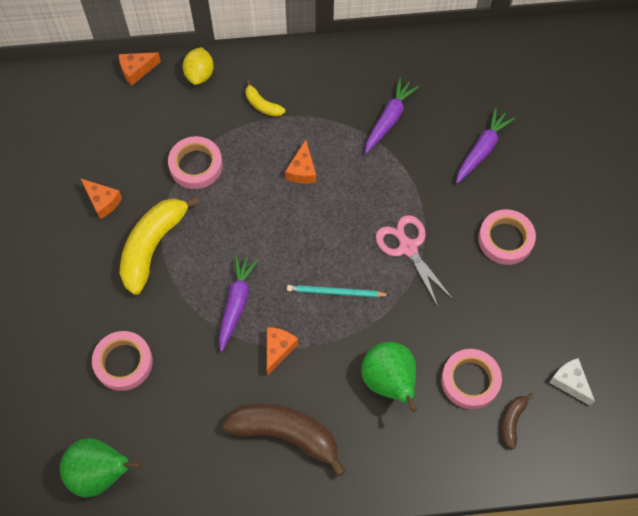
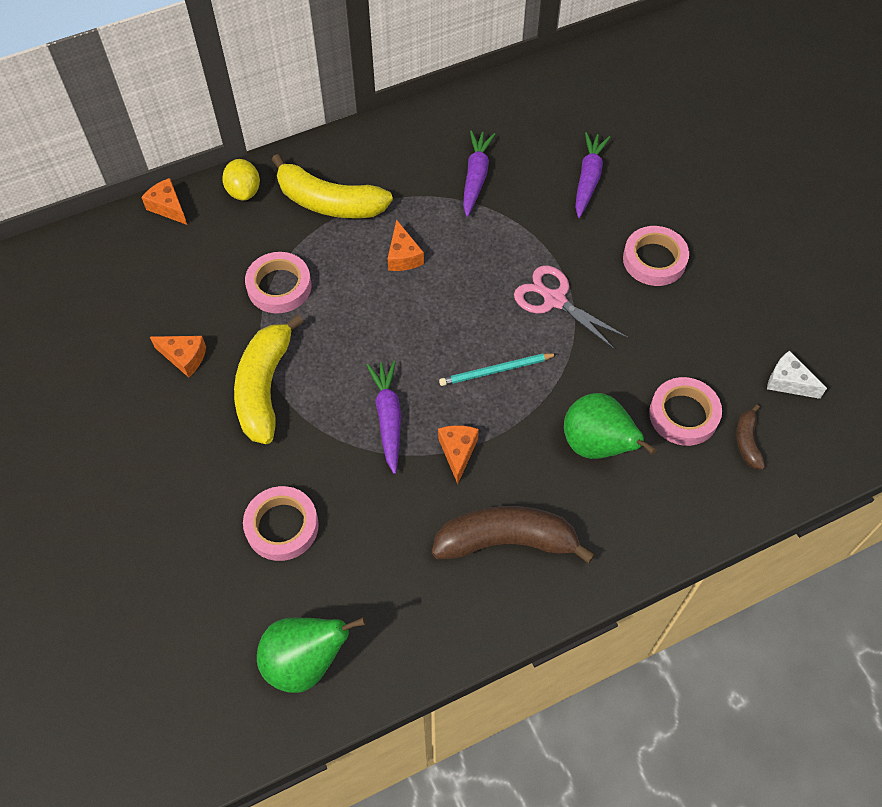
camera: 20 degrees left, 5 degrees down
orange cheese [119,52,161,86] -> orange cheese turned 90 degrees clockwise [141,178,187,225]
yellow banana [246,80,285,117] -> yellow banana [272,154,393,218], size x2.10

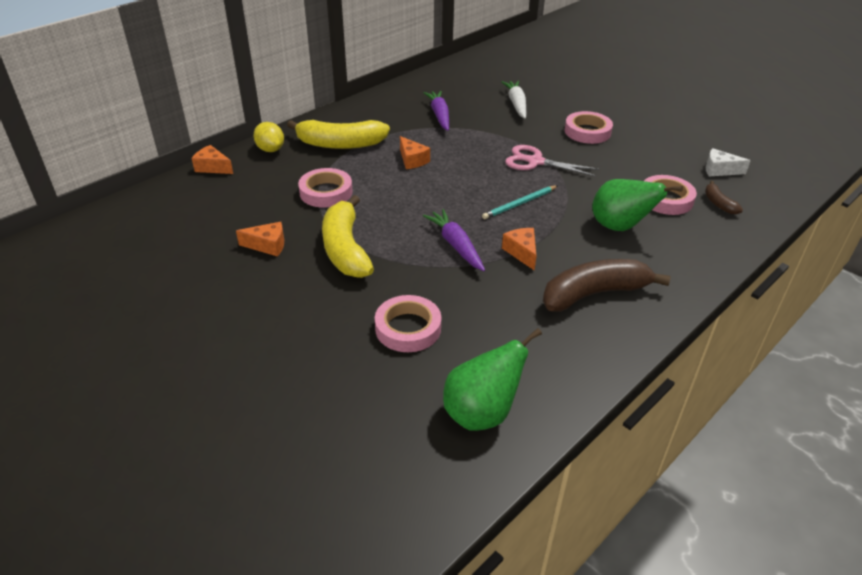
camera: 20 degrees left, 20 degrees down
purple carrot [575,132,610,218] -> white carrot [501,81,526,119]

